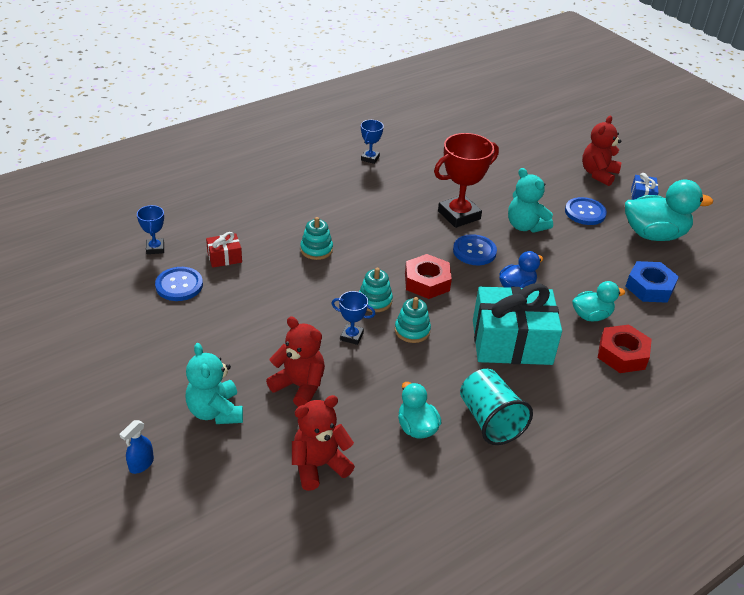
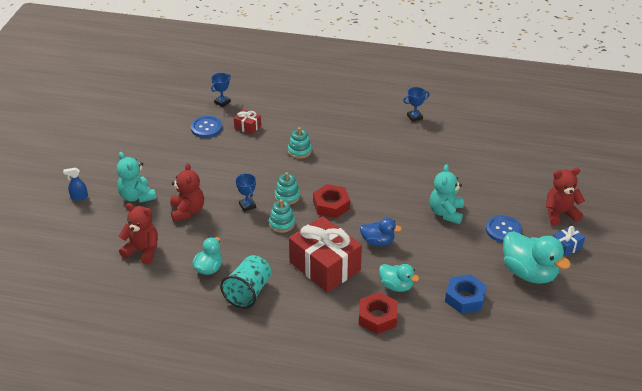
camera: 50 degrees right, 0 degrees up
turquoise teddy bear [185,343,243,424] -> turquoise teddy bear turned 60 degrees counterclockwise [117,152,156,203]
red trophy [434,133,499,228] -> none
blue button [453,234,497,265] -> none
turquoise gift [473,284,562,365] -> red gift [289,216,362,293]

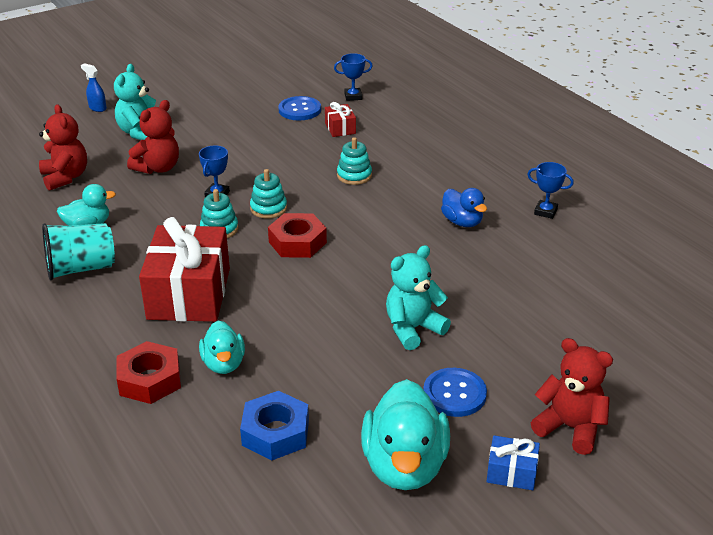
camera: 45 degrees right, 5 degrees down
blue duck [360,218,402,246] -> blue duck moved to [441,188,487,227]

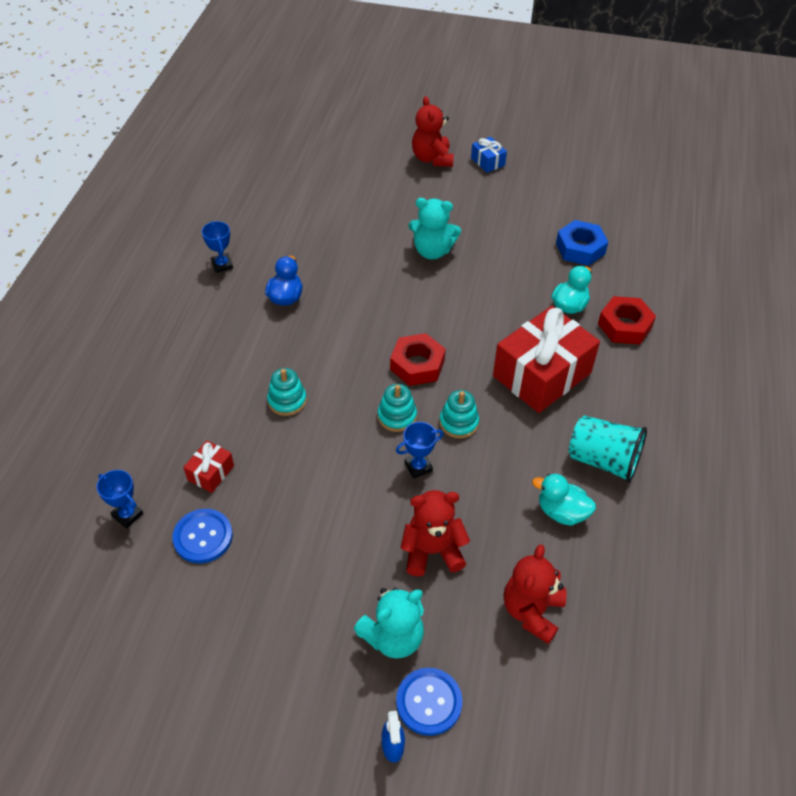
camera: 135 degrees left, 15 degrees up
turquoise duck [361,379,450,490] -> none
blue button [423,368,487,417] -> blue button moved to [396,668,462,736]

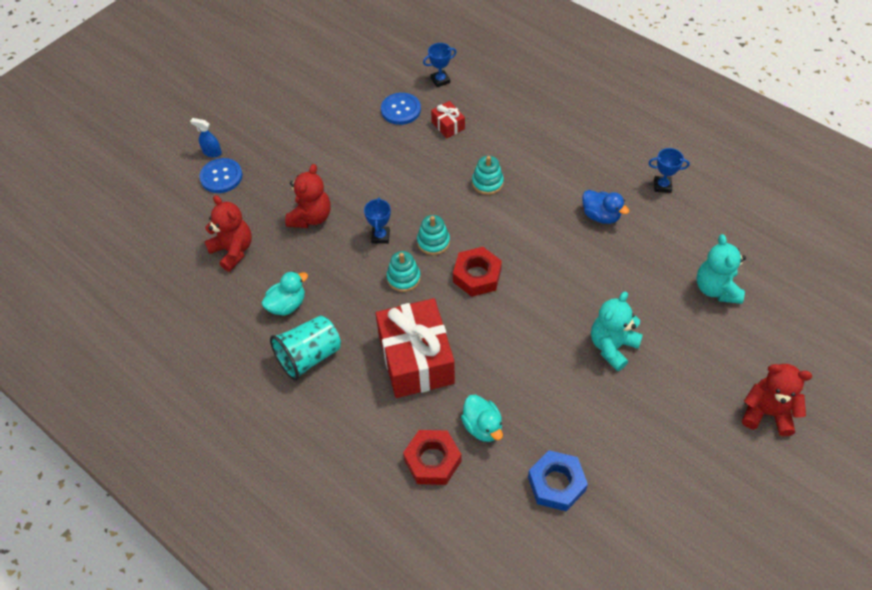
camera: 120 degrees right, 5 degrees up
turquoise teddy bear [354,587,424,659] -> turquoise teddy bear moved to [697,234,746,304]
blue gift [471,137,507,173] -> none

